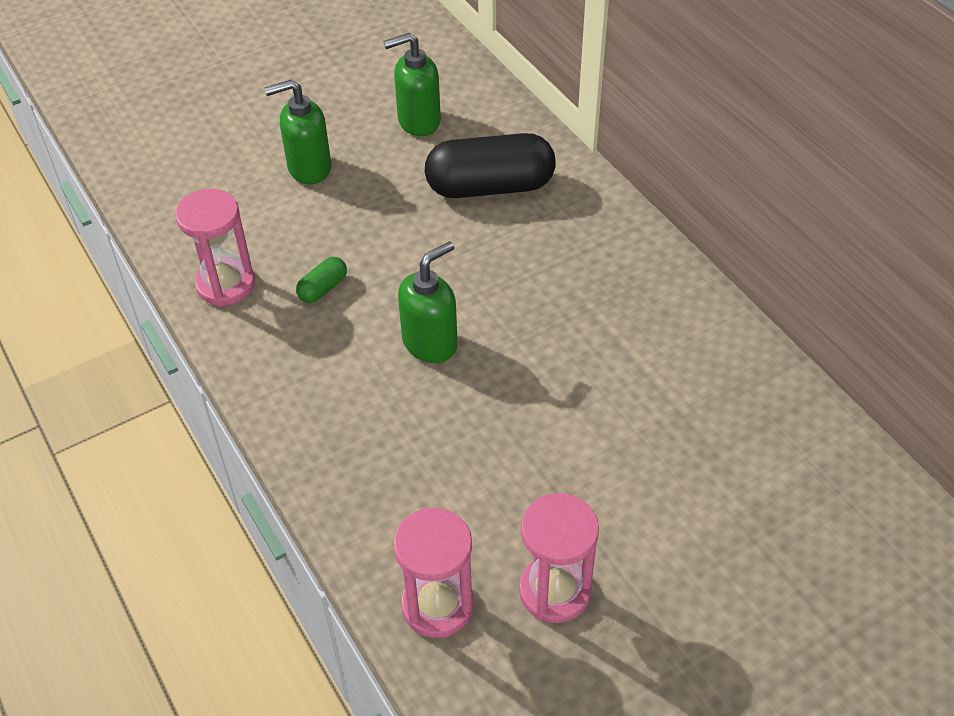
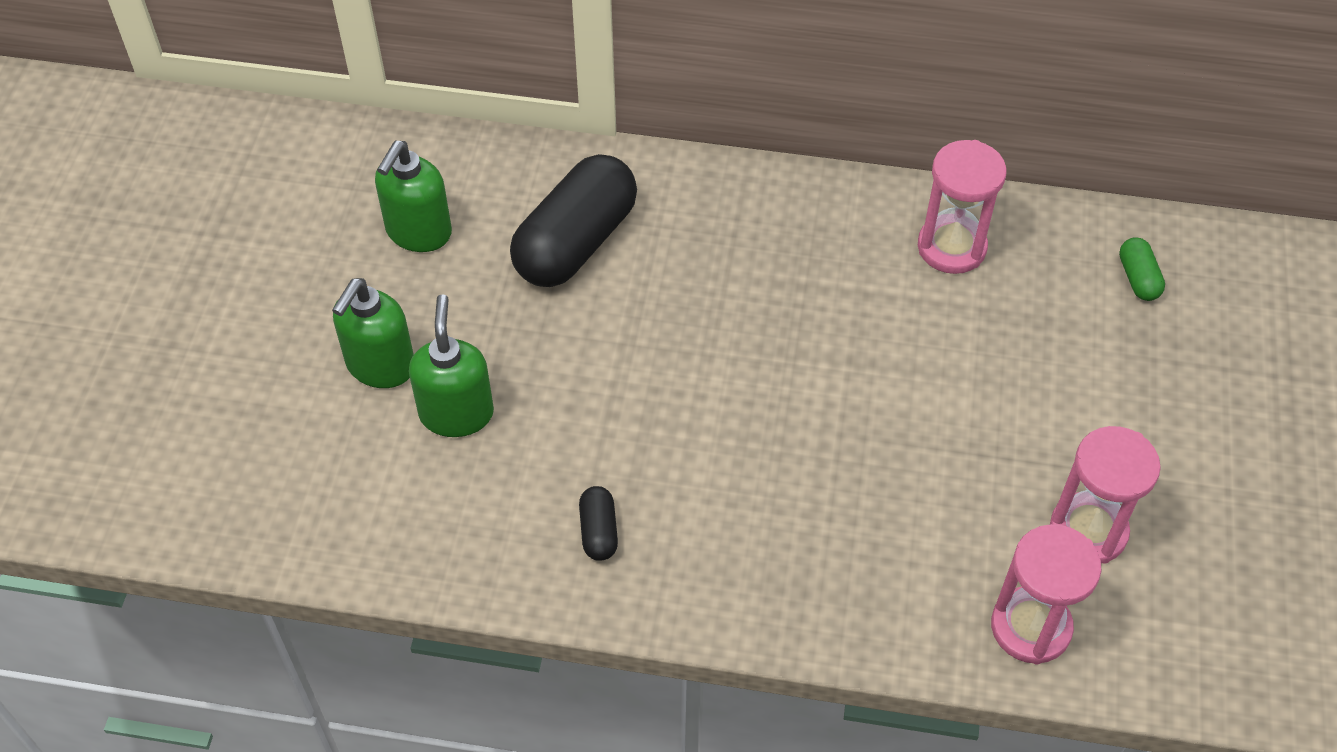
camera: 50 degrees left, 5 degrees up
pink hourglass [175,189,255,307] -> pink hourglass moved to [918,140,1007,274]
green capsule [296,257,347,303] -> green capsule moved to [1119,237,1165,301]
green soap dispenser [398,241,458,363] -> green soap dispenser moved to [409,294,494,437]
none -> black capsule [579,486,618,561]

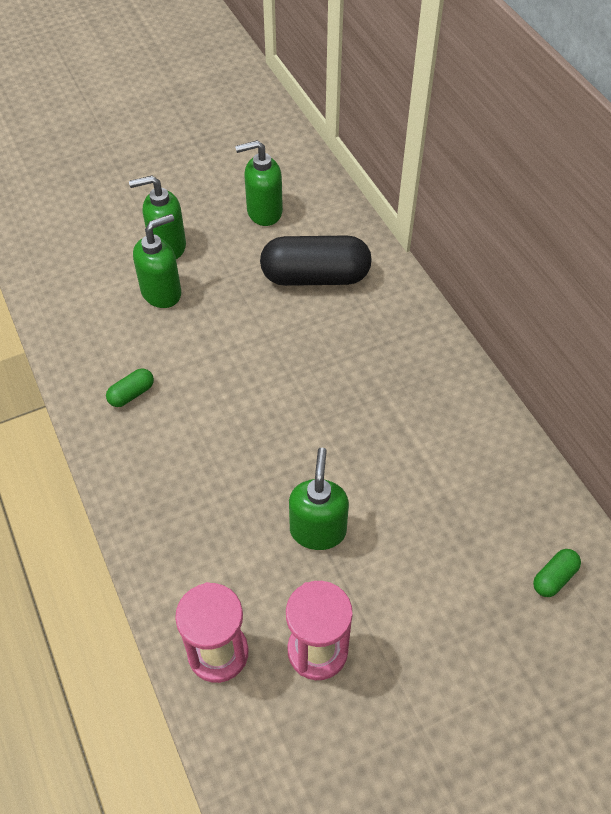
camera: 55 degrees right, 0 degrees up
black capsule [579,486,618,561] -> green capsule [106,368,154,407]
pink hourglass [918,140,1007,274] -> none
none -> green soap dispenser [289,448,349,550]

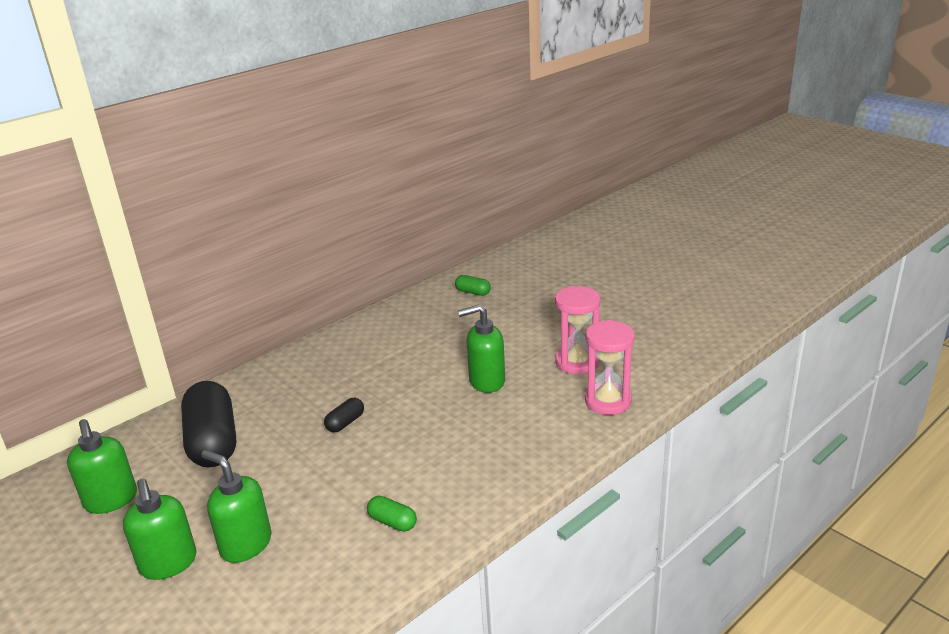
camera: 105 degrees left, 25 degrees down
none -> black capsule [324,398,364,433]

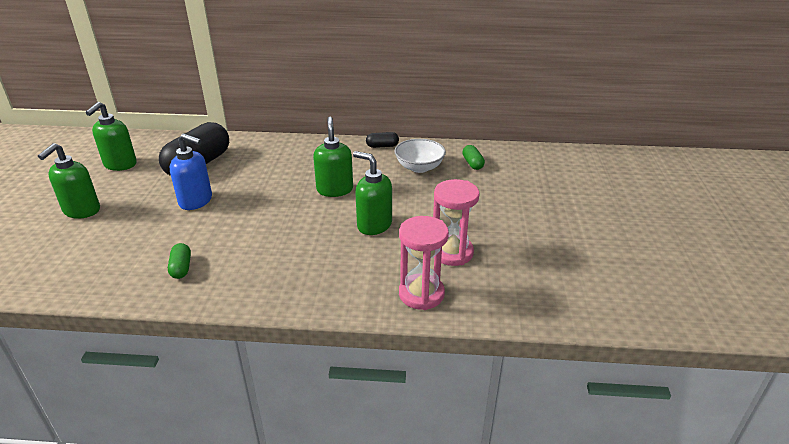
camera: 45 degrees right, 5 degrees up
green soap dispenser [201,450,271,563] -> green soap dispenser moved to [313,117,353,197]
black capsule [324,398,364,433] -> black capsule moved to [366,132,399,148]
none -> blue soap dispenser [170,133,212,210]
none -> white bowl [395,139,446,173]

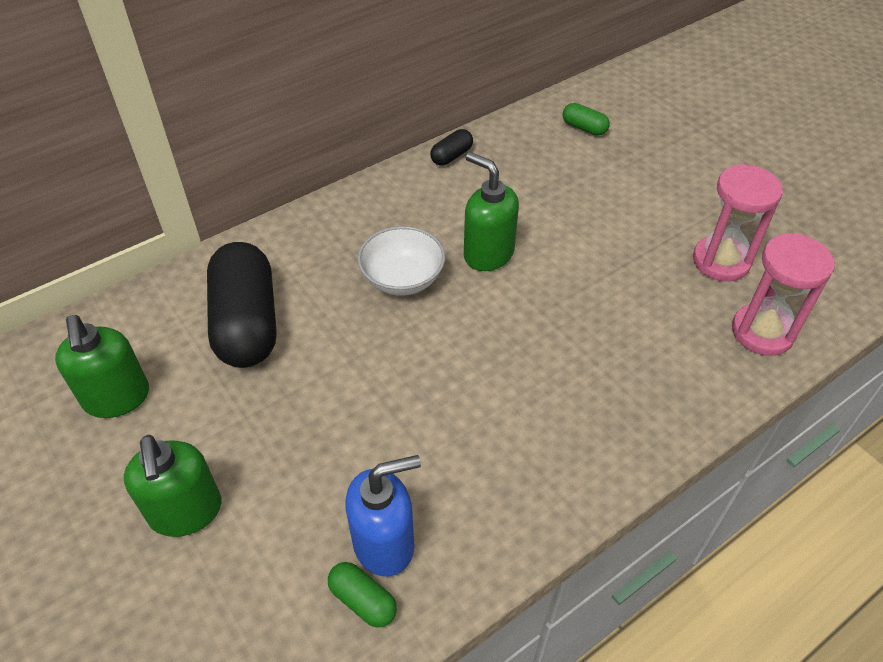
camera: 40 degrees left, 15 degrees up
green capsule [168,243,191,279] -> green capsule moved to [328,562,397,628]
blue soap dispenser [170,133,212,210] -> blue soap dispenser moved to [345,455,421,577]
green soap dispenser [353,151,392,235] -> none
white bowl [395,139,446,173] -> white bowl moved to [358,226,445,296]

